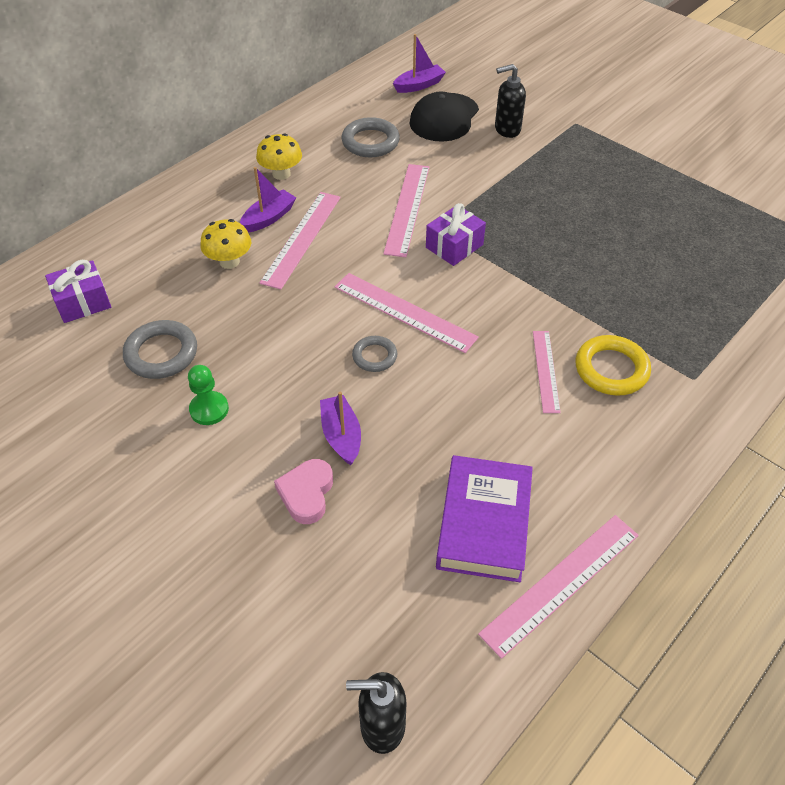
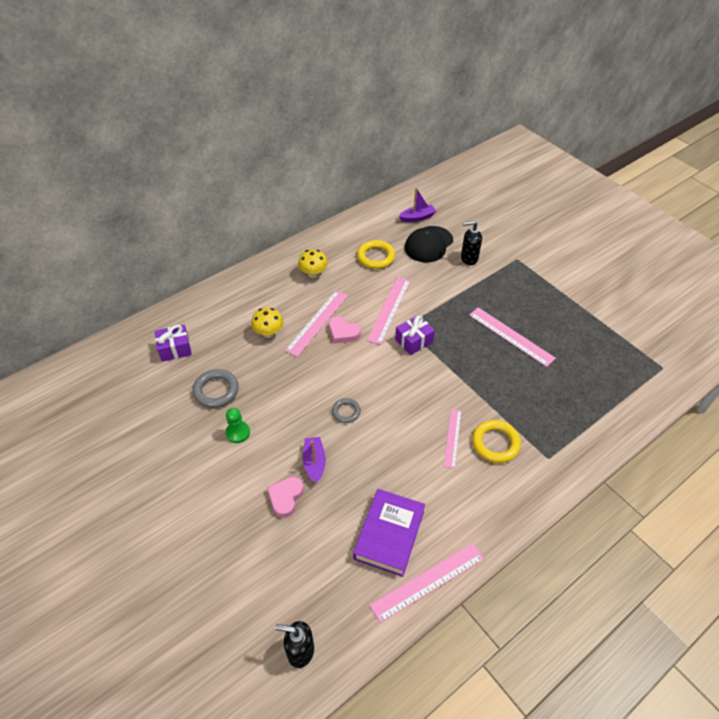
camera: 10 degrees right, 0 degrees up
purple boat [240,167,296,232] -> none
pink ruler [335,273,479,353] -> pink ruler moved to [469,307,556,367]
grey ring [342,117,400,157] -> yellow ring [357,240,395,269]
none -> pink heart [329,316,361,344]

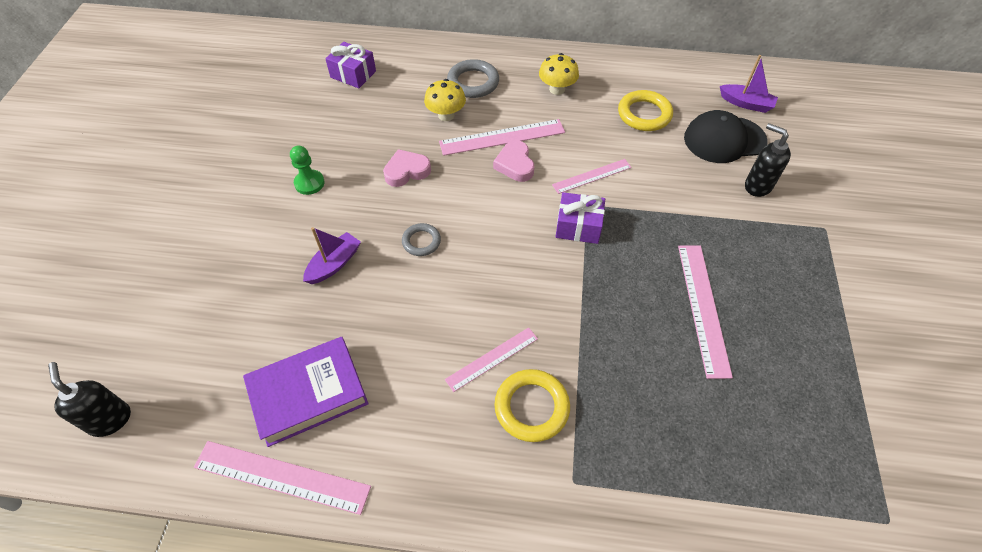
camera: 45 degrees right, 5 degrees up
grey ring [192,369,239,408] -> grey ring moved to [447,59,499,98]
pink heart [267,477,304,518] -> pink heart moved to [383,149,431,187]
pink ruler [367,277,411,345] -> pink ruler [552,159,632,194], size x0.64

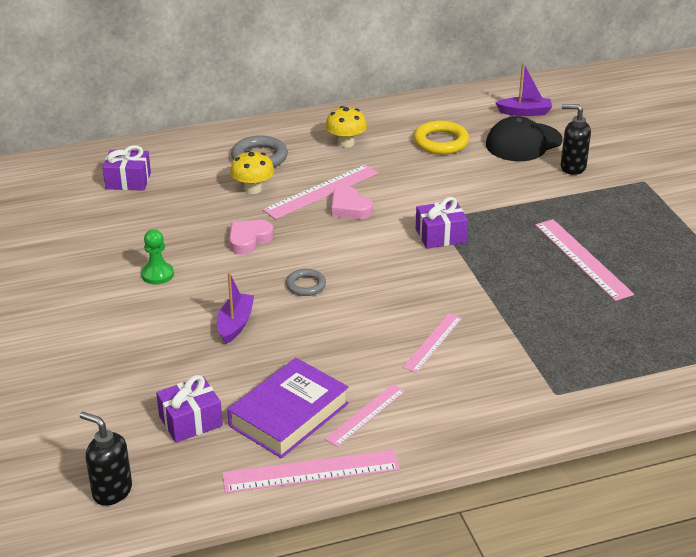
camera: 25 degrees left, 20 degrees down
yellow ring [494,369,570,442] -> none
pink ruler [552,159,632,194] -> pink ruler moved to [325,384,405,447]
none -> purple gift [156,375,223,443]

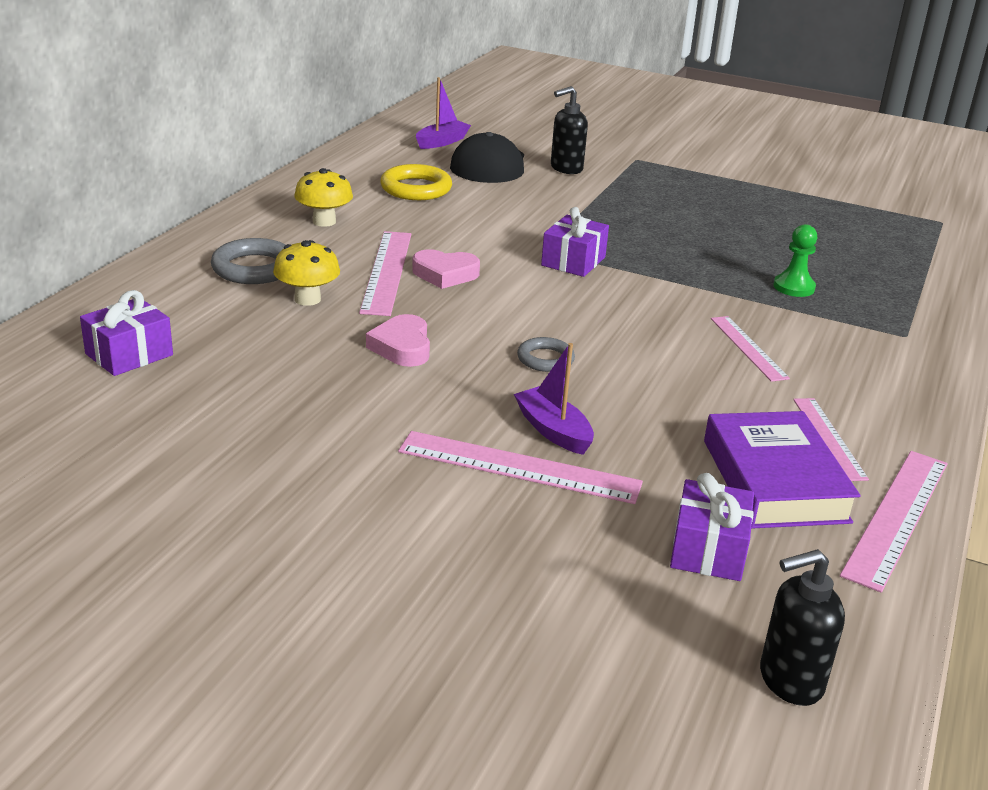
camera: 50 degrees left, 5 degrees down
green pawn [141,229,174,285] -> green pawn moved to [774,224,817,297]
pink ruler [535,219,634,301] -> pink ruler moved to [398,431,643,504]

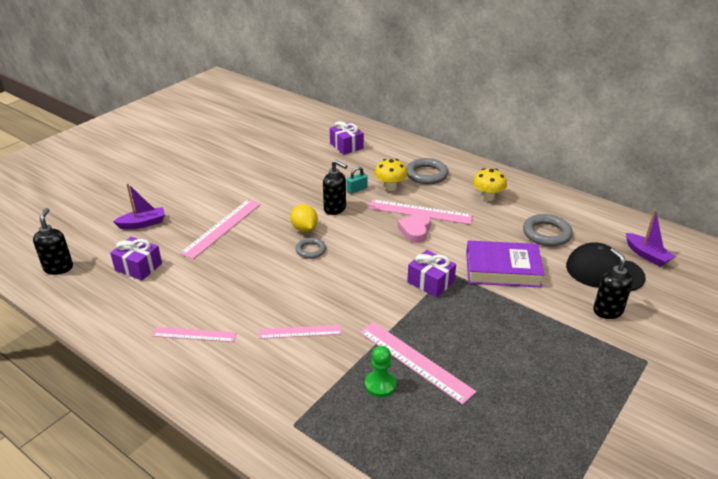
camera: 105 degrees right, 5 degrees up
pink heart [366,314,430,367] -> black soap dispenser [323,160,347,215]
yellow ring [380,164,452,200] -> grey ring [523,214,573,247]
purple boat [514,343,594,455] -> purple boat moved to [113,183,165,229]
purple book [704,411,860,529] -> purple book moved to [466,240,545,288]
pink ruler [840,451,947,593] -> pink ruler moved to [359,322,476,405]
none -> yellow lemon [291,204,318,232]
none -> turquoise padlock [347,167,368,194]

